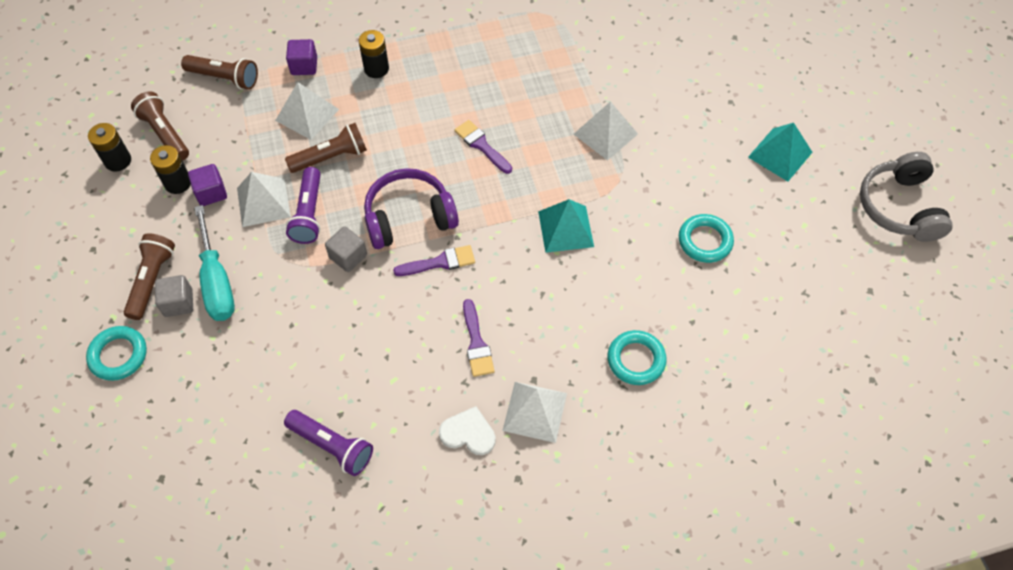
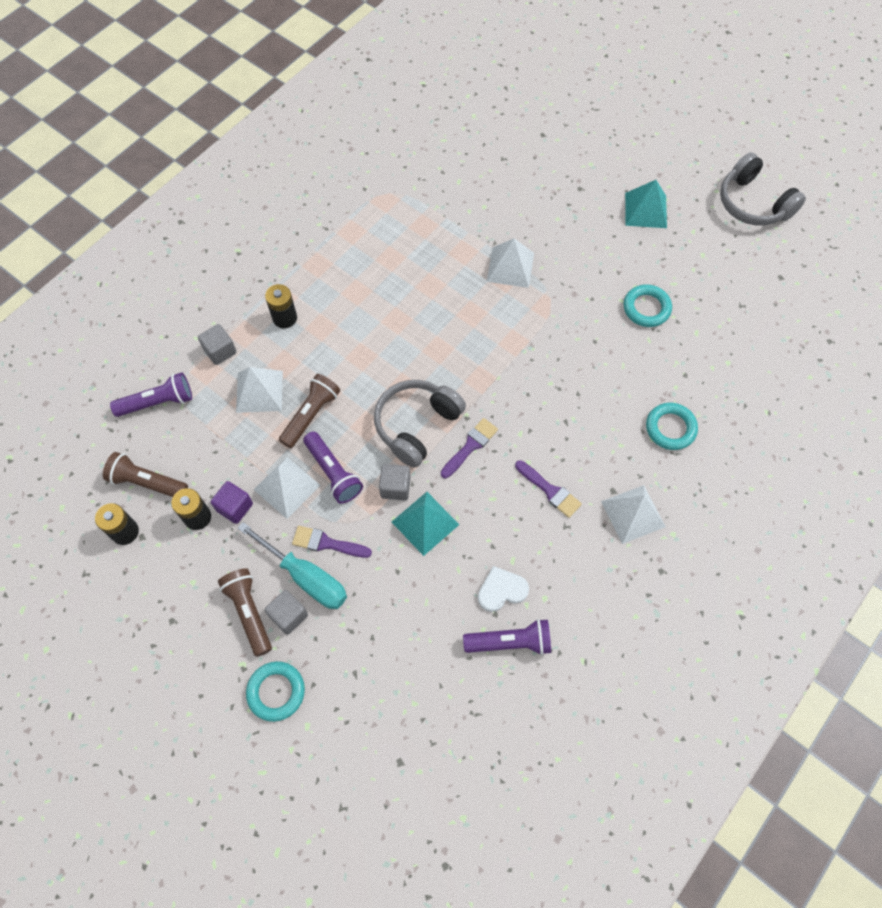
camera: 35 degrees left, 5 degrees up
brown flashlight [181,55,258,90] -> purple flashlight [110,372,192,417]
purple cube [286,39,317,75] -> grey cube [198,324,237,365]
purple headphones [364,168,459,249] -> grey headphones [374,380,466,468]
white heart [439,406,496,455] -> white heart moved to [478,566,529,612]
purple brush [455,120,512,174] -> purple brush moved to [292,526,372,558]
turquoise pyramid [538,199,594,253] -> turquoise pyramid moved to [392,492,459,556]

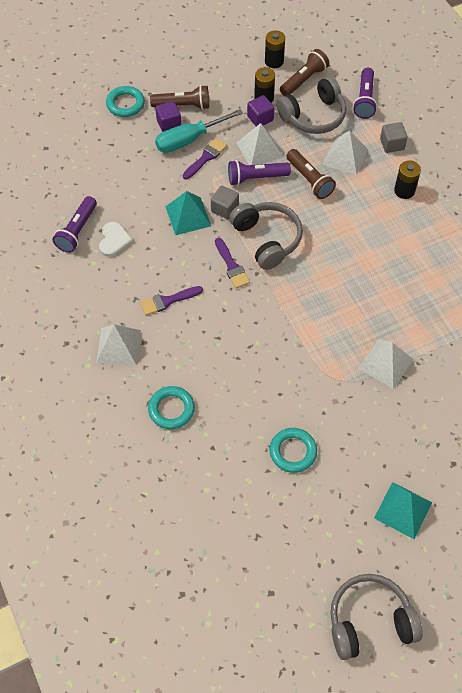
camera: 115 degrees right, 5 degrees down
grey cube [265,590,308,635] -> purple cube [155,101,181,132]
none -> grey headphones [276,76,346,134]

